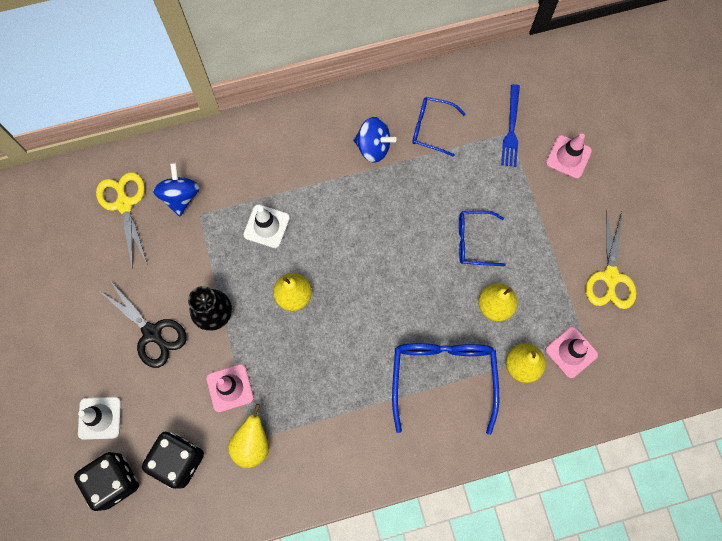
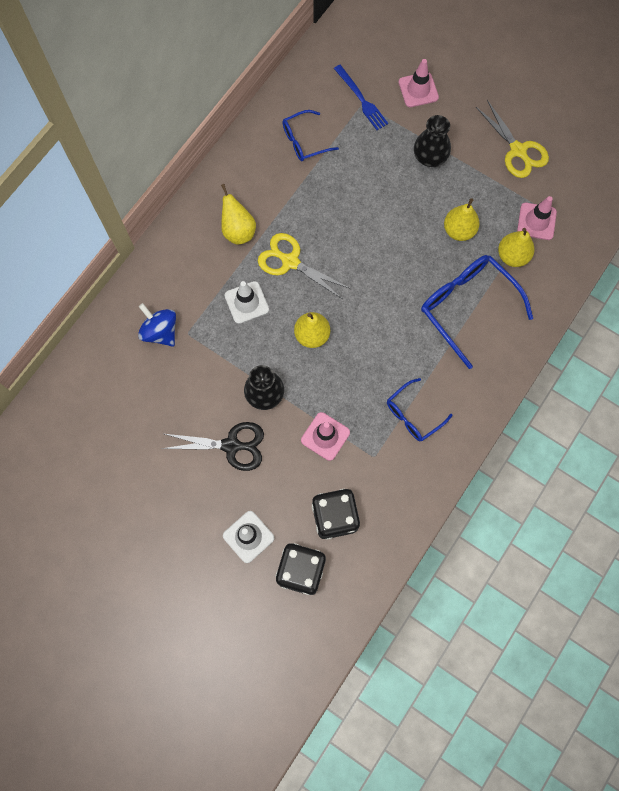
camera: 40 degrees left, 0 degrees up
yellow scissors [96,172,147,266] -> yellow scissors moved to [258,233,349,299]
yellow pear [228,404,269,468] -> yellow pear moved to [221,184,256,245]
blue spinning top [353,117,397,163] -> none
blue glasses [459,211,505,266] -> blue glasses moved to [387,378,453,441]
none -> black vase [414,115,451,167]

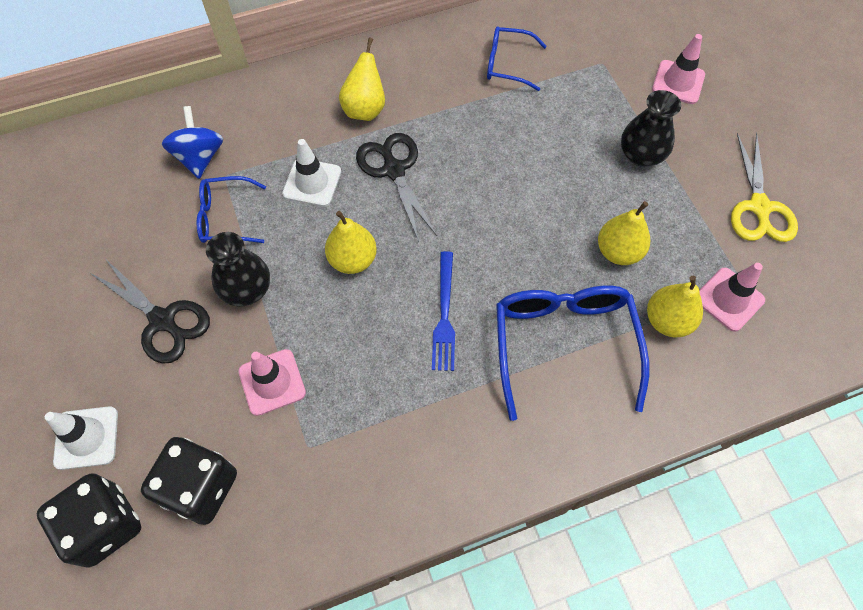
camera: 35 degrees right, 10 degrees down
yellow scissors [258,233,349,299] -> black scissors [356,133,437,242]
blue fork [334,65,388,130] -> blue fork moved to [432,251,455,371]
blue glasses [387,378,453,441] -> blue glasses moved to [197,176,266,243]

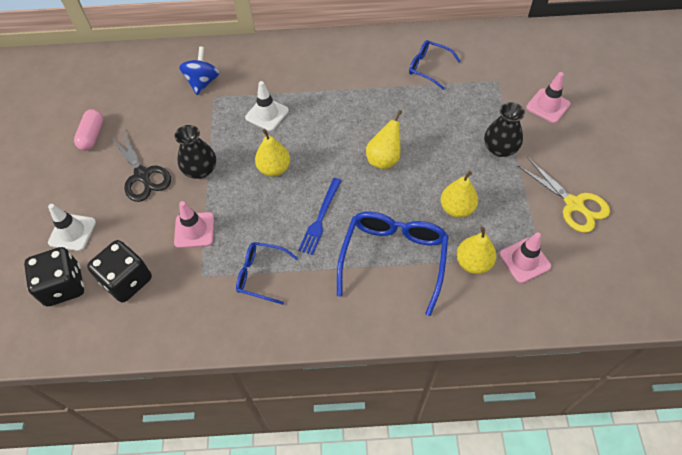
camera: 20 degrees right, 5 degrees down
blue glasses [197,176,266,243] -> blue glasses moved to [236,242,298,305]
yellow pear [339,38,385,121] -> yellow pear moved to [366,110,402,170]
black scissors [356,133,437,242] -> none
yellow scissors [731,133,798,242] -> yellow scissors turned 60 degrees counterclockwise [518,157,610,233]
none -> pink capsule [74,109,104,151]

